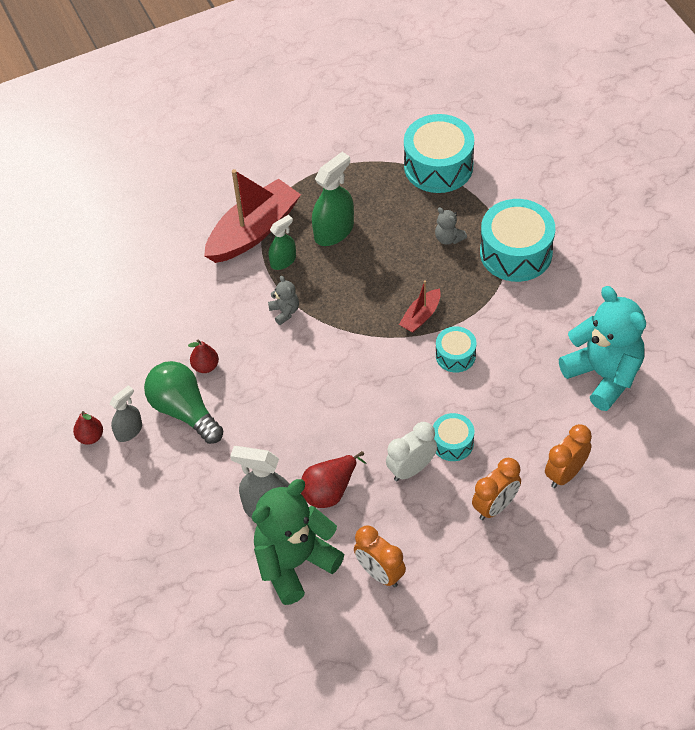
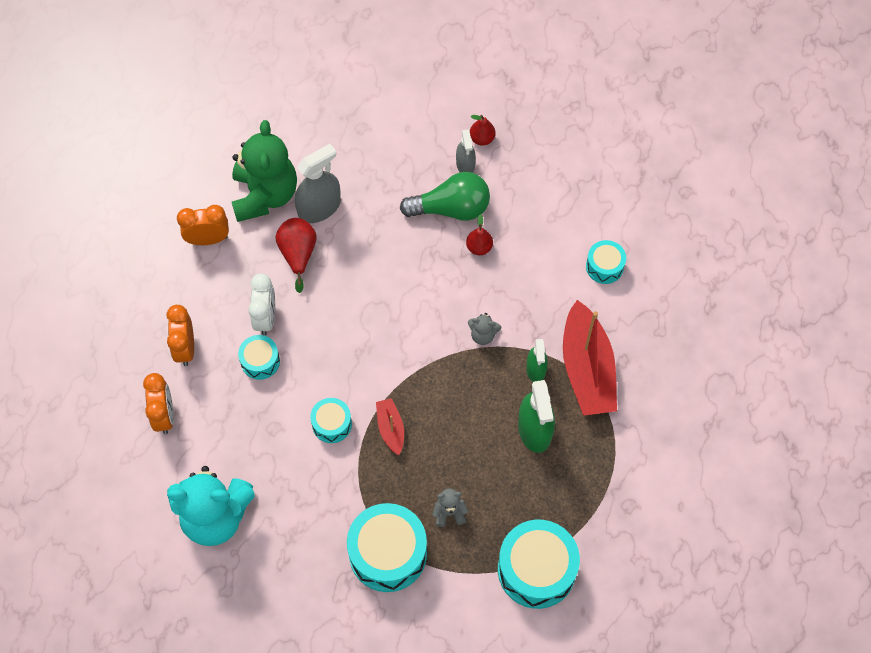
camera: 125 degrees right, 10 degrees up
none -> turquoise drum [586,240,626,284]

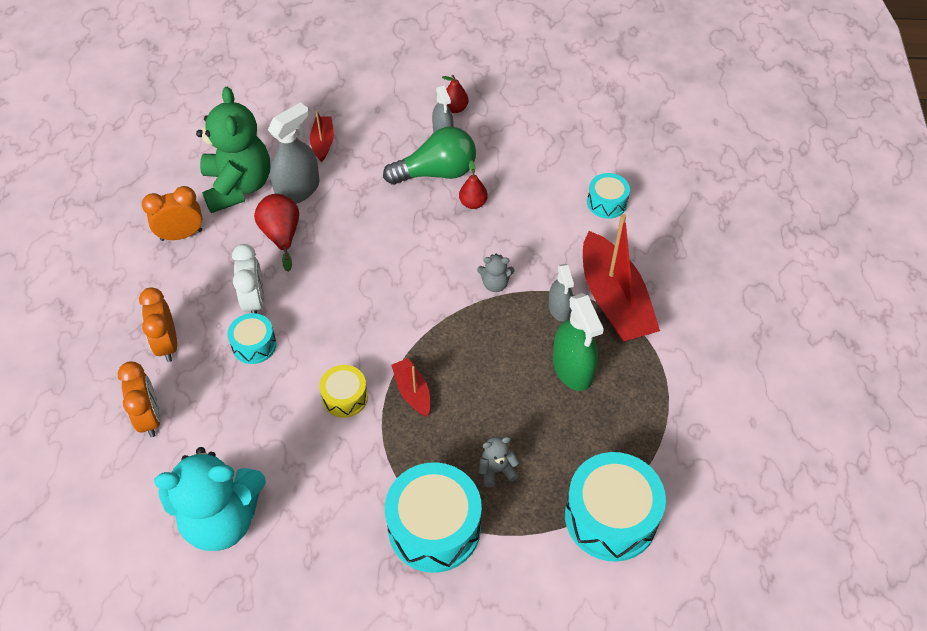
camera: 10 degrees left, 10 degrees down
turquoise drum [310,398,352,443] -> yellow drum [319,365,368,418]
green spray bottle [526,339,548,382] -> grey spray bottle [548,264,574,321]
none -> red boat [310,111,334,162]

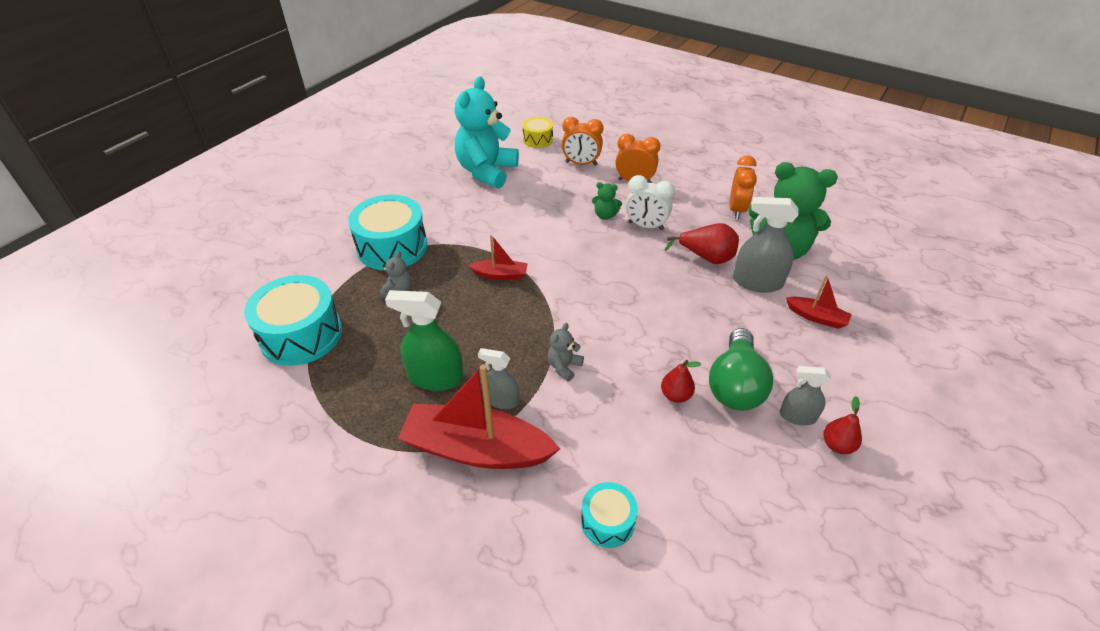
camera: 120 degrees right, 10 degrees down
turquoise drum [227,313,276,364] -> green teddy bear [592,182,622,220]
grey spray bottle [268,102,319,204] -> grey spray bottle turned 120 degrees clockwise [733,197,799,293]
yellow drum [319,365,368,418] -> yellow drum moved to [523,117,553,148]

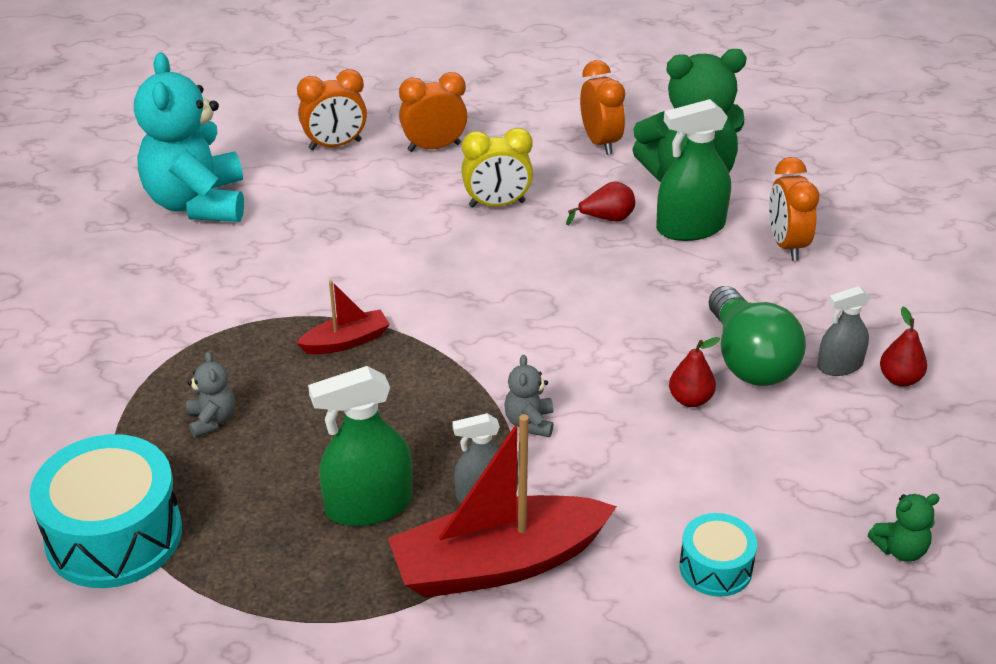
camera: 30 degrees left, 5 degrees down
turquoise drum [348,195,427,270] -> none
yellow drum [523,117,553,148] -> none
green teddy bear [592,182,622,220] -> green teddy bear moved to [868,494,940,562]
white clock [625,175,675,230] -> yellow clock [461,128,533,207]
red pear [665,223,739,264] -> red pear [566,181,635,225], size x0.67
grey spray bottle [733,197,799,293] -> green spray bottle [656,99,731,241]
red boat [786,275,852,329] -> orange clock [769,157,819,261]

